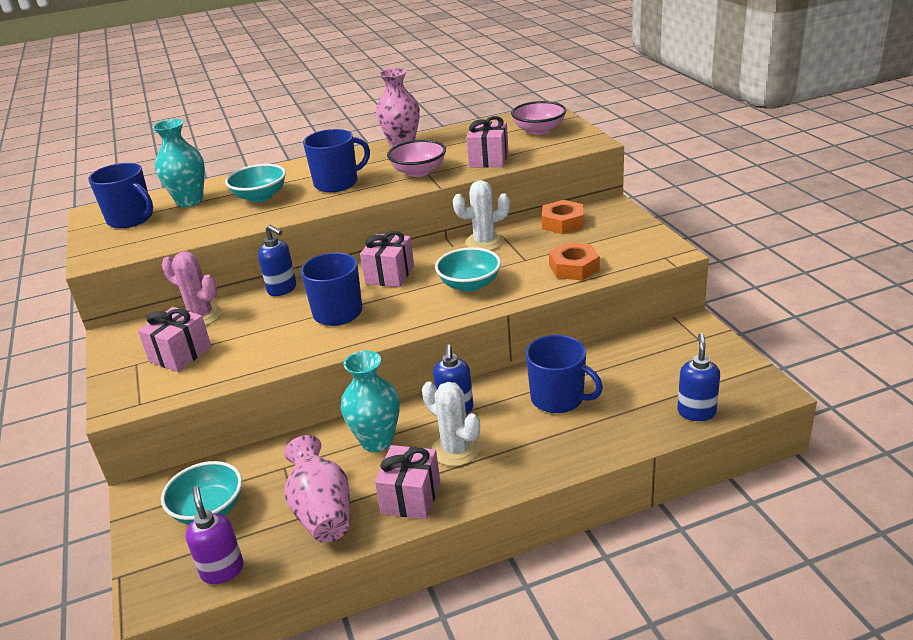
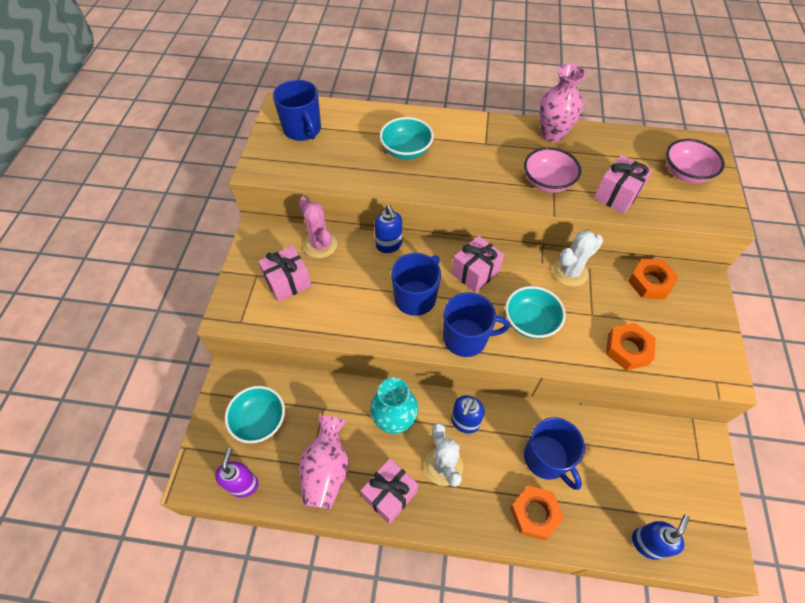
camera: 25 degrees right, 25 degrees up
turquoise vase [152,119,205,207] -> none
blue mug [303,129,370,192] -> blue mug moved to [443,292,510,357]
white cactus [453,180,510,251] -> white cactus turned 45 degrees counterclockwise [553,230,603,287]
none -> orange nut [510,486,564,540]

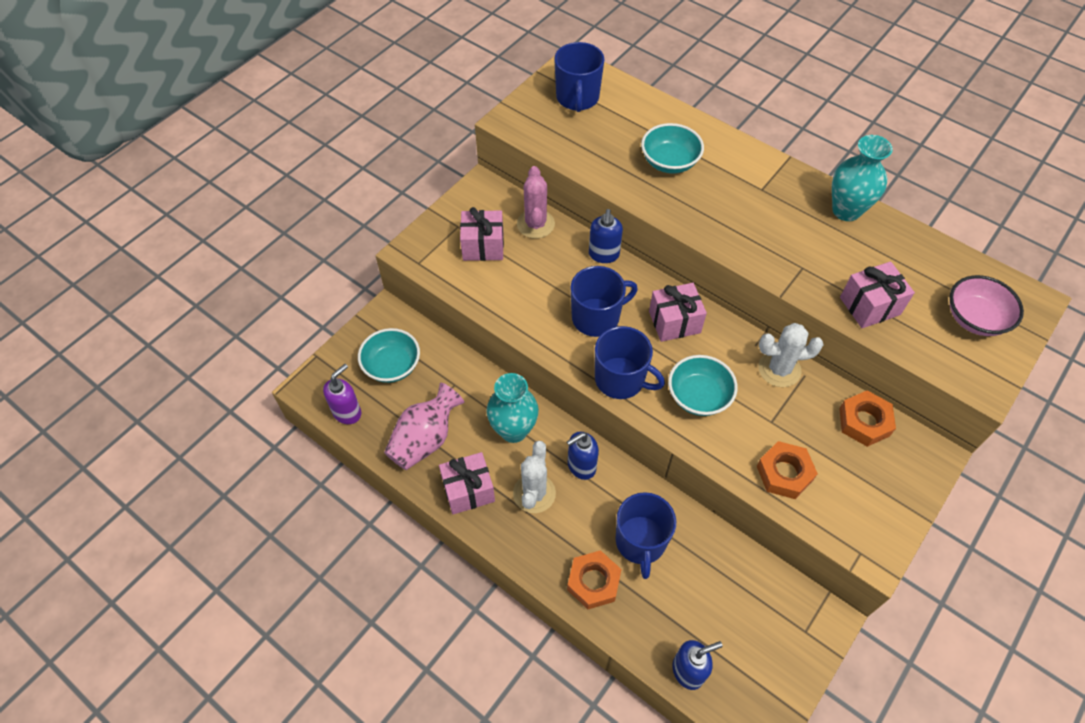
camera: 30 degrees right, 0 degrees up
pink bowl [524,147,581,193] -> none
pink vase [539,64,586,143] -> turquoise vase [832,135,893,221]

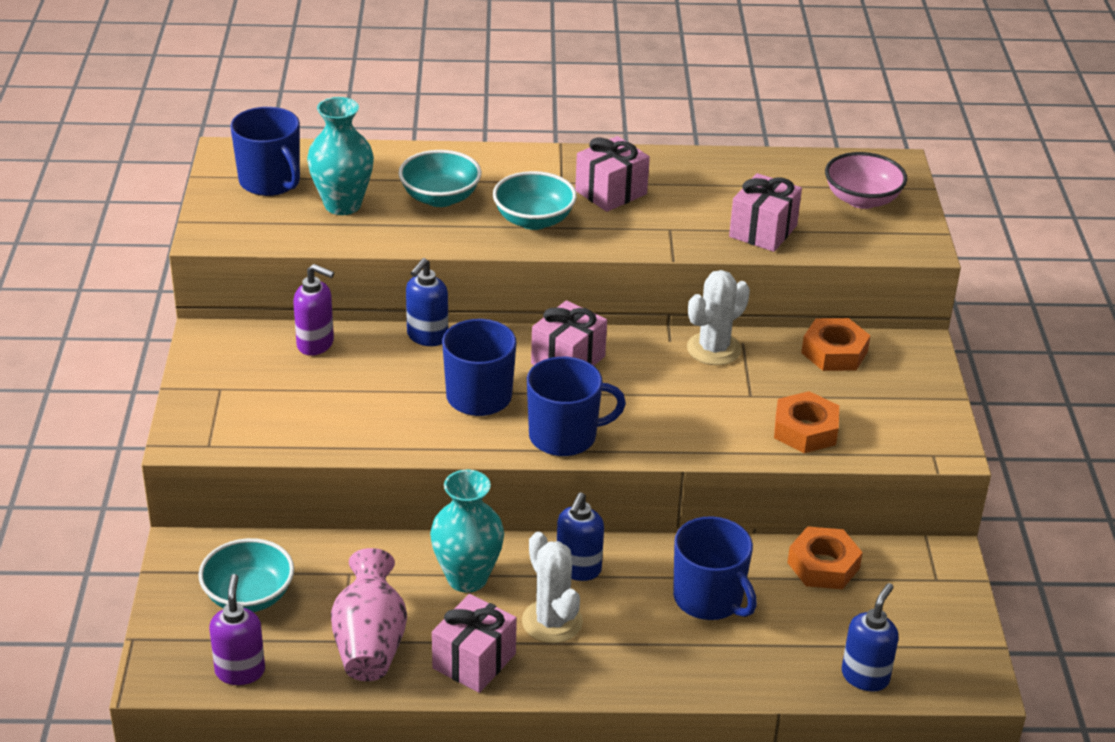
camera: 40 degrees left, 20 degrees down
pink gift [460,207,504,261] -> pink gift moved to [575,136,650,212]
pink cactus [517,166,555,239] -> purple soap dispenser [293,264,334,355]
orange nut [567,550,622,609] -> orange nut moved to [787,526,863,589]
blue soap dispenser [589,209,623,263] -> blue soap dispenser turned 60 degrees clockwise [406,258,448,346]
turquoise bowl [668,355,738,416] -> turquoise bowl moved to [493,171,577,230]
turquoise vase [832,135,893,221] -> turquoise vase moved to [307,97,374,215]

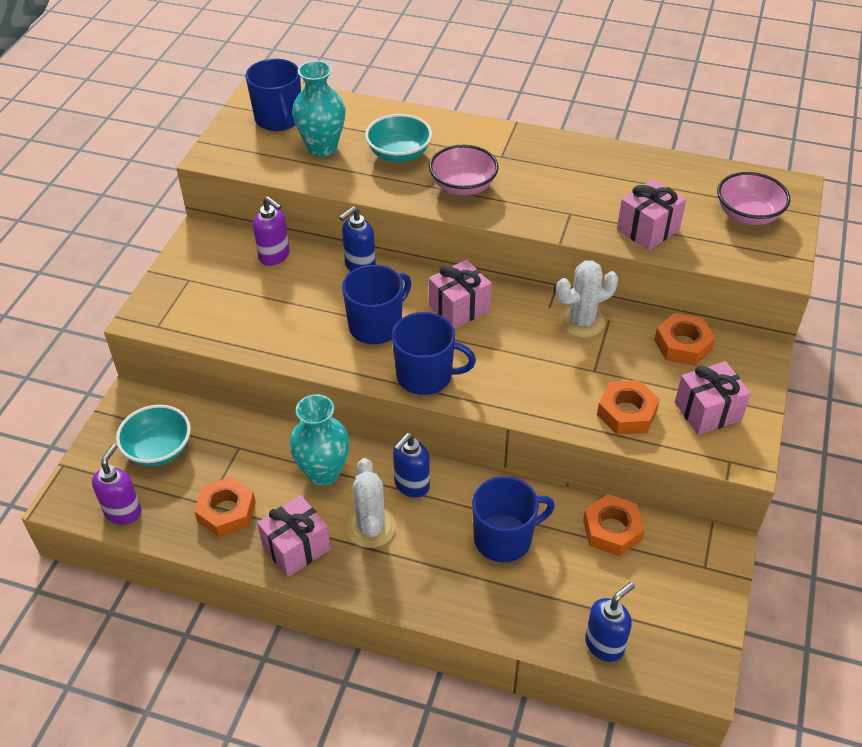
camera: 20 degrees right, 10 degrees up
pink vase [331,548,407,681] -> orange nut [194,477,256,537]
turquoise bowl [493,171,577,230] -> pink bowl [429,145,499,196]
pink gift [575,136,650,212] -> pink gift moved to [675,361,751,435]
blue mug [673,516,757,620] -> blue mug turned 90 degrees counterclockwise [472,476,555,562]

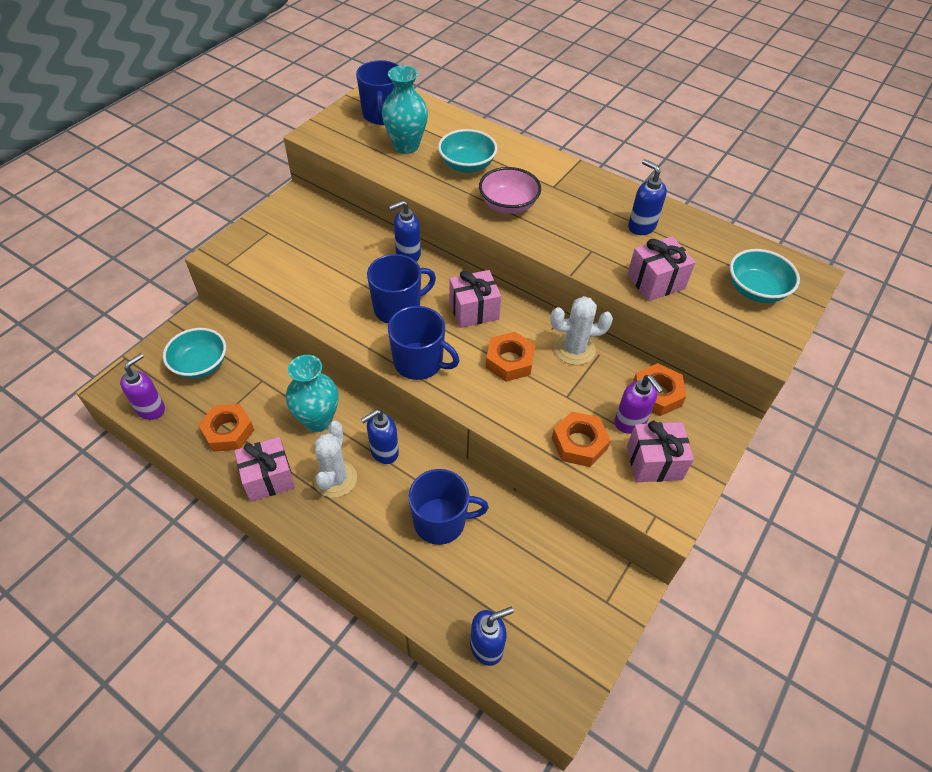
camera: 15 degrees right, 5 degrees up
purple soap dispenser [253,196,290,266] -> purple soap dispenser moved to [615,375,664,434]
orange nut [583,494,645,556] -> orange nut moved to [486,332,535,382]
pink bowl [717,172,790,225] -> turquoise bowl [730,249,800,303]
none -> blue soap dispenser [628,159,667,235]

